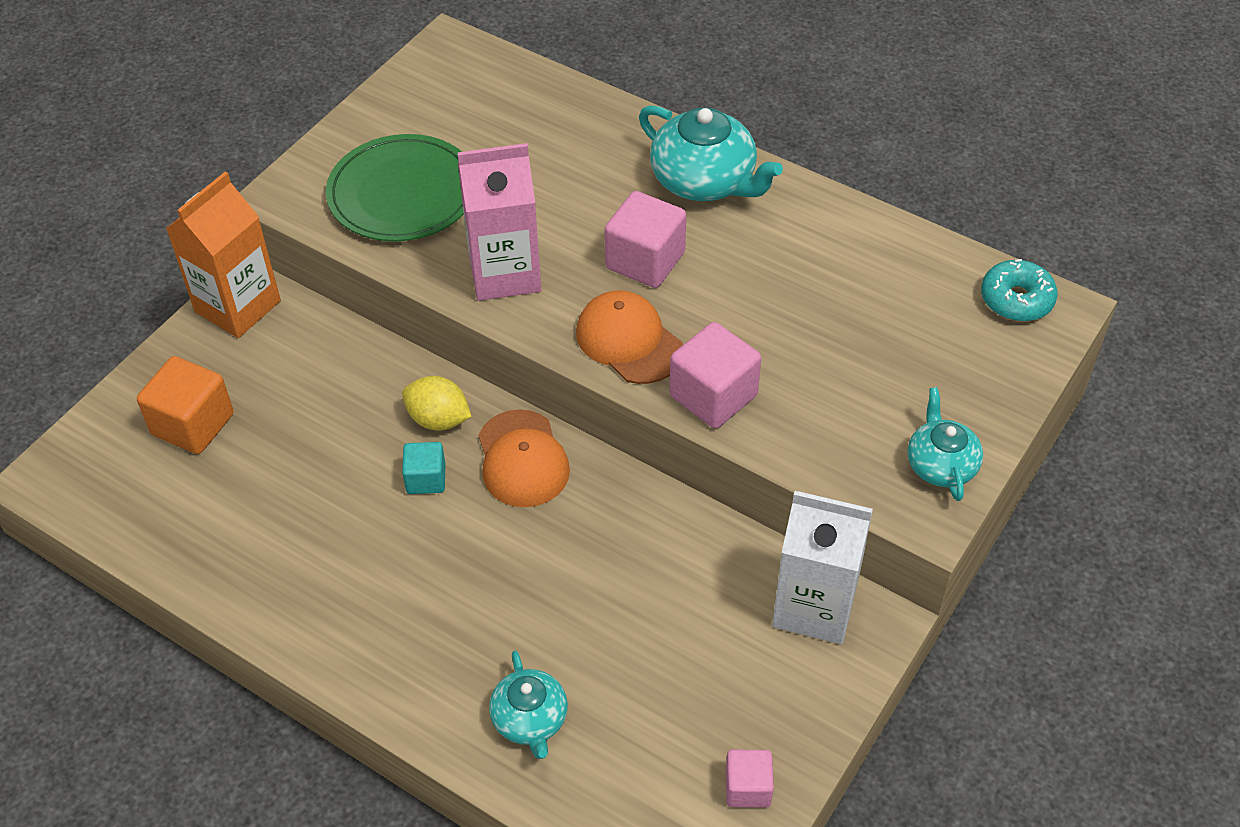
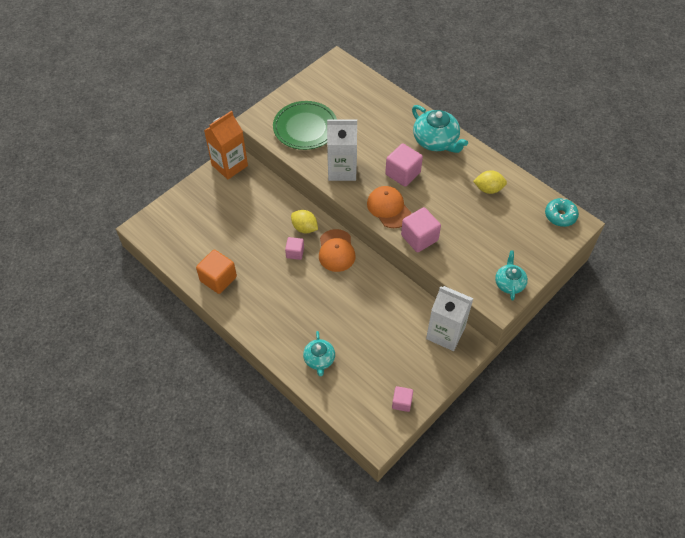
camera: 10 degrees right, 5 degrees up
orange cube [137,356,234,454] -> orange cube moved to [196,250,237,294]
turquoise cube [402,442,445,494] -> pink cube [285,237,304,260]
pink carton [457,143,541,301] -> white carton [327,120,357,181]
none -> yellow lemon [473,170,507,194]

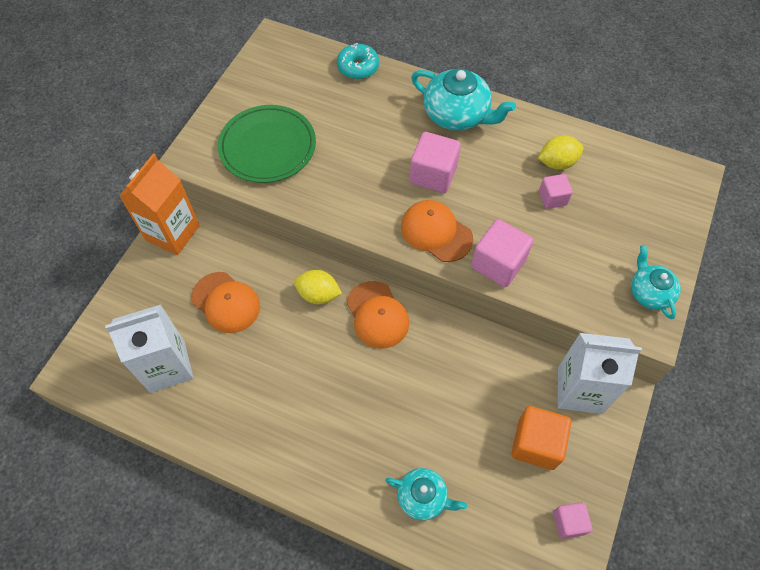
camera: 20 degrees left, 5 degrees up
orange cube [196,250,237,294] -> orange cube moved to [511,406,571,470]
pink cube [285,237,304,260] -> pink cube moved to [539,174,573,209]
turquoise teapot [303,331,335,376] -> turquoise teapot turned 45 degrees counterclockwise [385,468,467,520]
white carton [327,120,357,181] -> white carton moved to [105,305,193,393]
turquoise donut [545,198,579,227] -> turquoise donut moved to [337,43,379,79]
none -> orange cap [191,272,260,333]

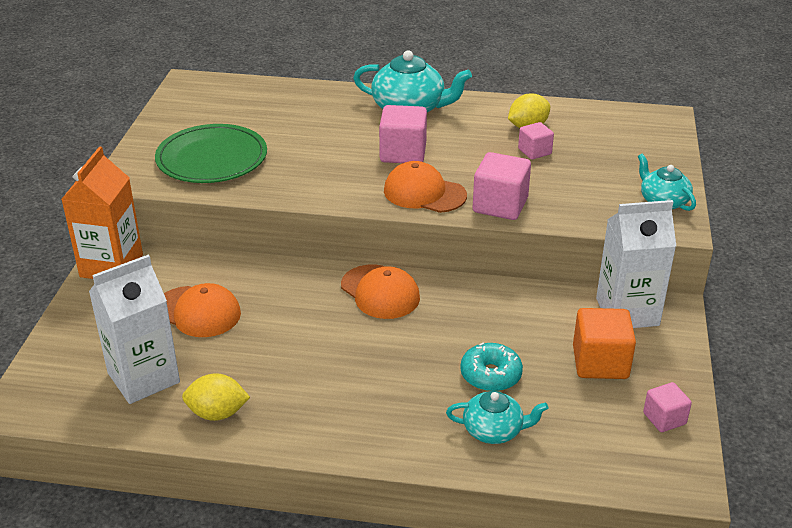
camera: 15 degrees left, 25 degrees down
yellow lemon [294,270,342,304] -> yellow lemon moved to [182,373,250,421]
turquoise donut [337,43,379,79] -> turquoise donut moved to [460,342,523,391]

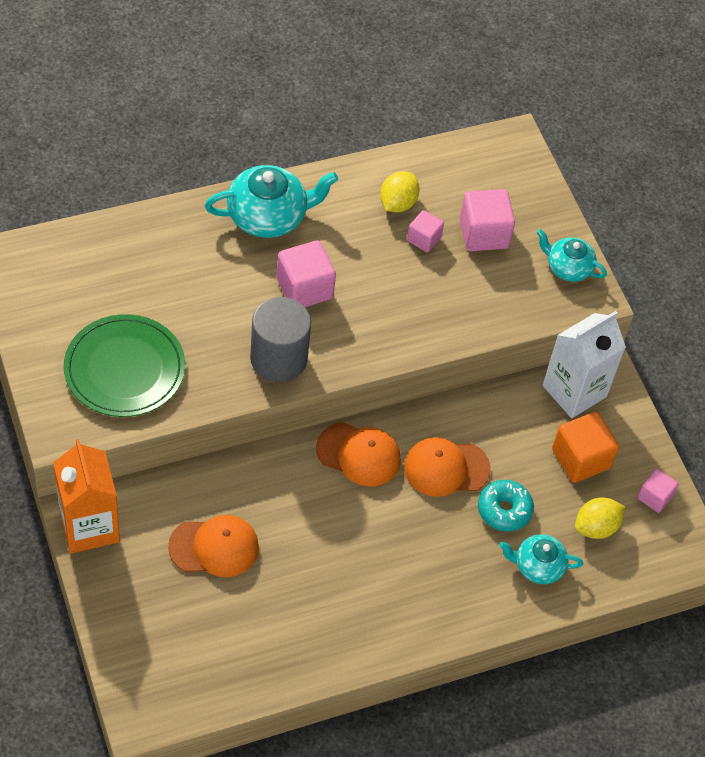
camera: 35 degrees left, 20 degrees up
white carton [89,255,180,404] -> none
yellow lemon [182,373,250,421] -> yellow lemon moved to [575,497,625,539]
orange cap [384,161,467,213] -> orange cap moved to [404,437,491,497]
turquoise teapot [446,391,548,444] -> turquoise teapot turned 150 degrees counterclockwise [499,534,583,584]
pink cube [473,152,531,220] -> pink cube moved to [460,189,515,251]
none -> grey cylinder [250,297,311,382]

